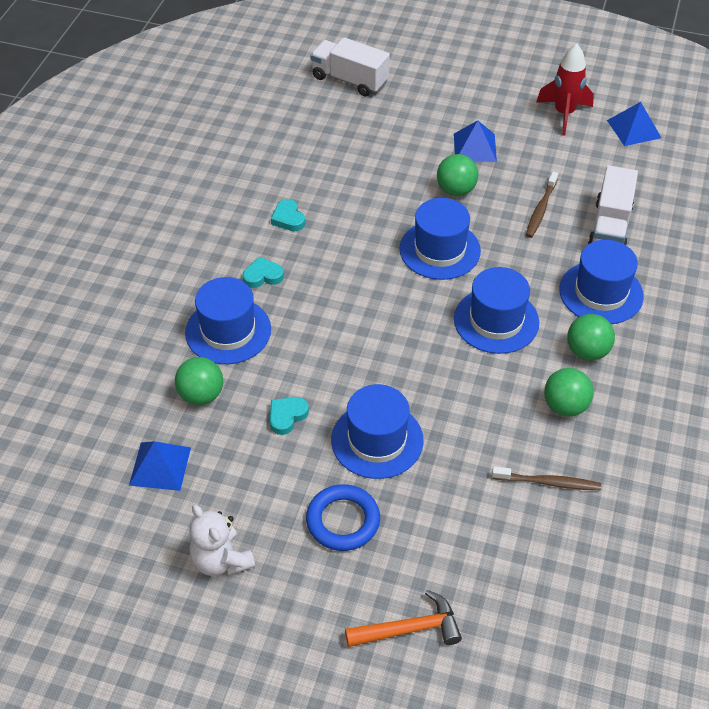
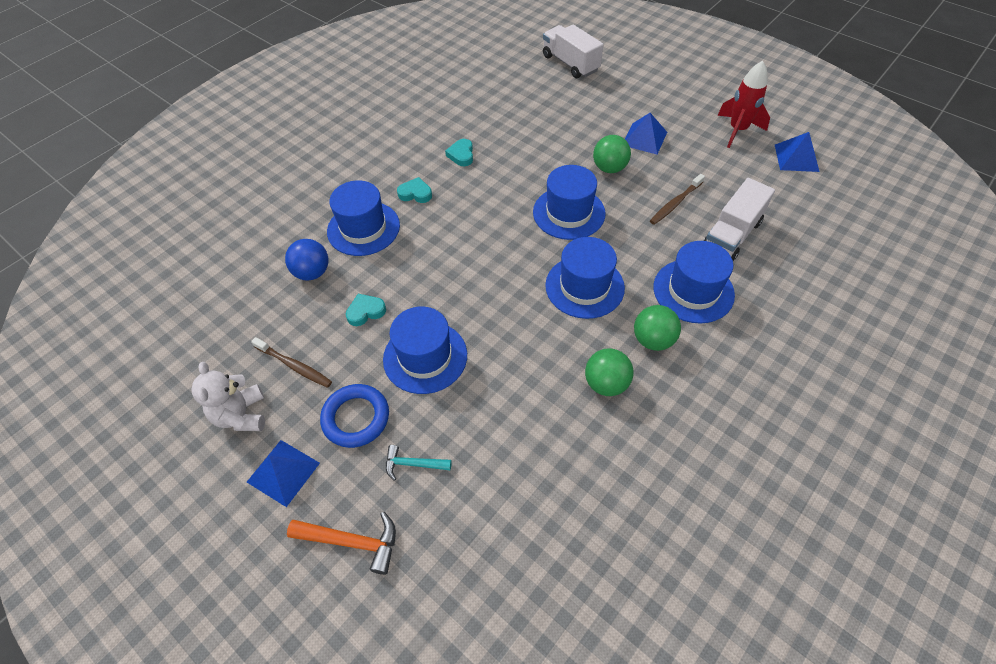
camera: 25 degrees right, 5 degrees up
blue pyramid [129,441,191,491] -> blue pyramid moved to [247,440,320,507]
green ball [175,357,223,405] -> blue ball [285,239,329,281]
brown toothbrush [492,467,601,490] -> brown toothbrush moved to [251,337,332,388]
none -> turquoise hammer [386,445,452,481]

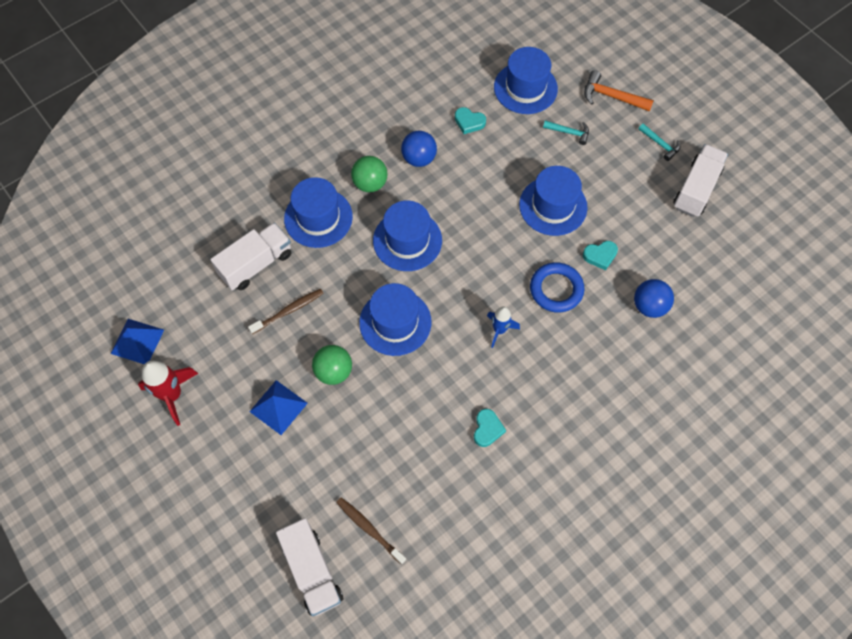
camera: 170 degrees left, 10 degrees up
white teddy bear [191,362,265,431] -> white truck [673,144,728,217]
blue pyramid [247,440,320,507] -> turquoise hammer [638,123,680,161]
brown toothbrush [251,337,332,388] -> brown toothbrush moved to [336,497,406,565]
blue ring [320,384,389,448] -> blue ring moved to [530,262,584,313]
blue hat [327,180,400,256] -> blue hat moved to [494,47,558,114]
turquoise heart [397,177,432,203] -> turquoise heart moved to [455,107,486,134]
green ball [585,348,634,396] -> blue ball [401,131,437,167]
none -> blue rocket [487,306,520,348]

